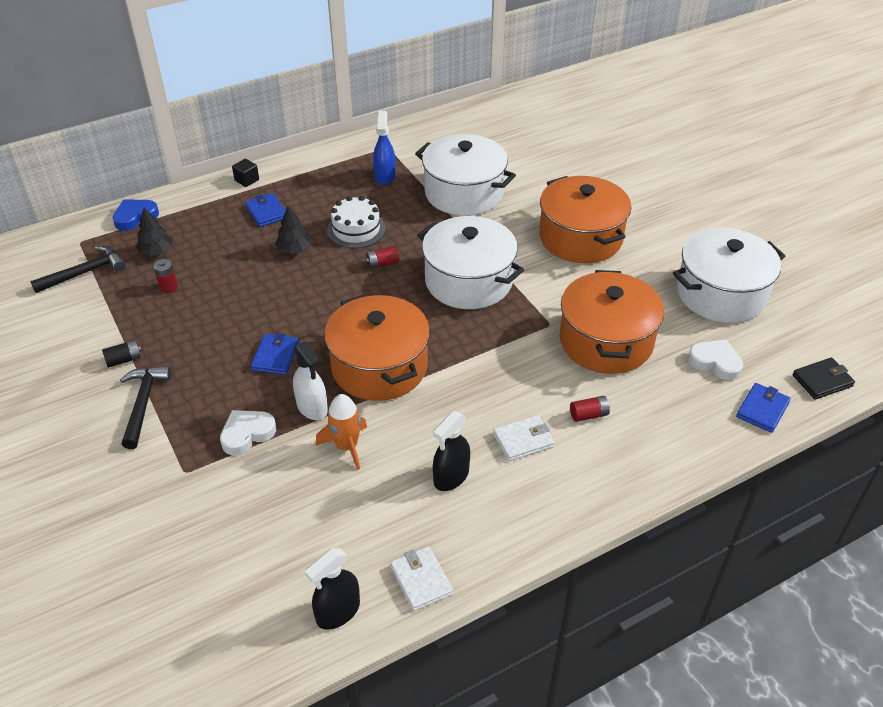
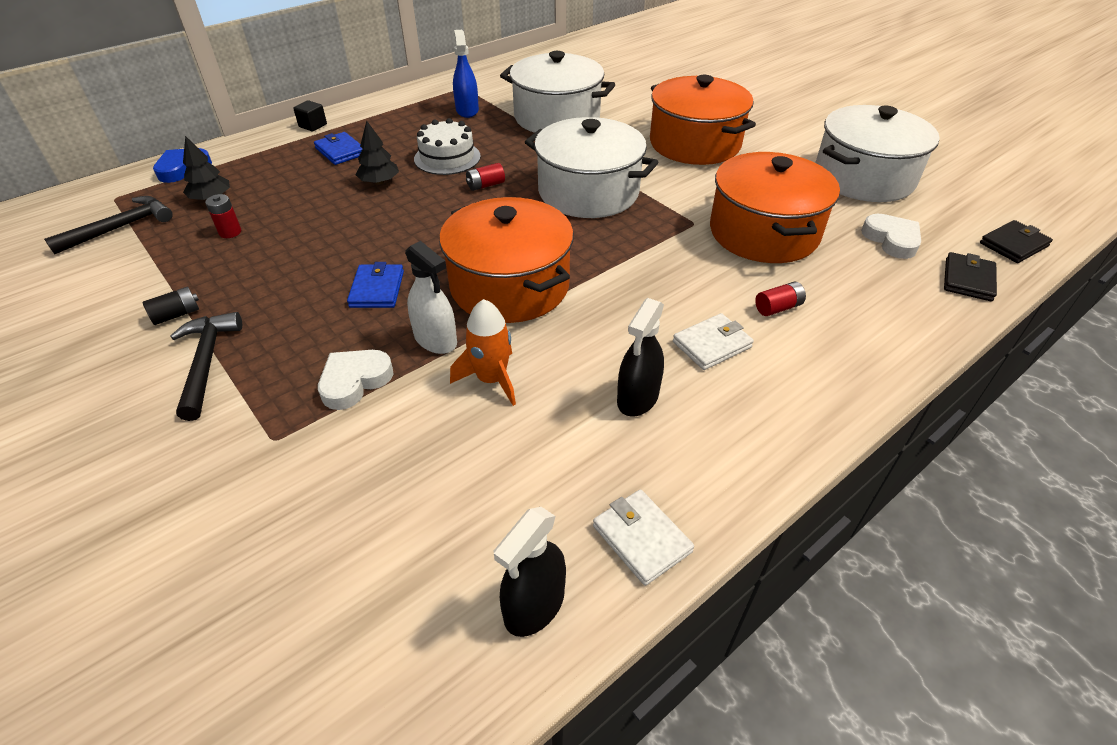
camera: 10 degrees left, 0 degrees up
white heart [688,340,743,380] -> white heart turned 45 degrees clockwise [861,214,921,259]
blue wallet [736,383,791,433] -> black wallet [944,252,997,301]

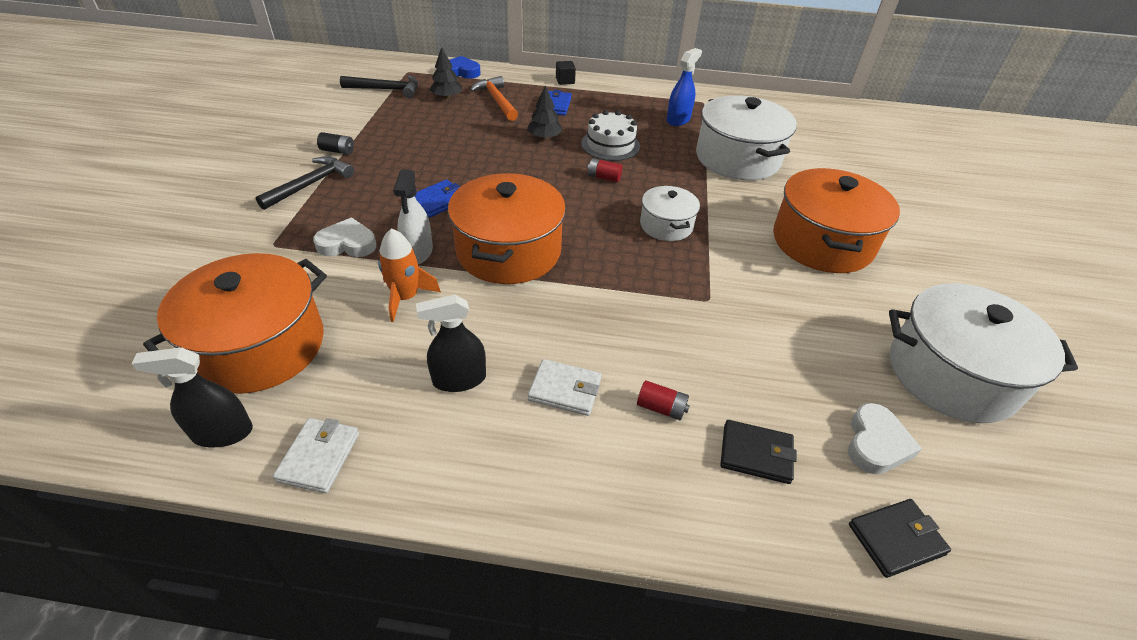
camera: 45 degrees right, 0 degrees up
red battery [205,194,241,238] -> none
white pot [525,117,658,218] -> white pot [640,186,700,241], size x0.55
orange pot [710,152,840,263] -> orange pot moved to [143,253,327,394]
black wallet [980,220,1053,263] -> black wallet moved to [720,420,797,484]
none -> orange hammer [470,76,518,121]

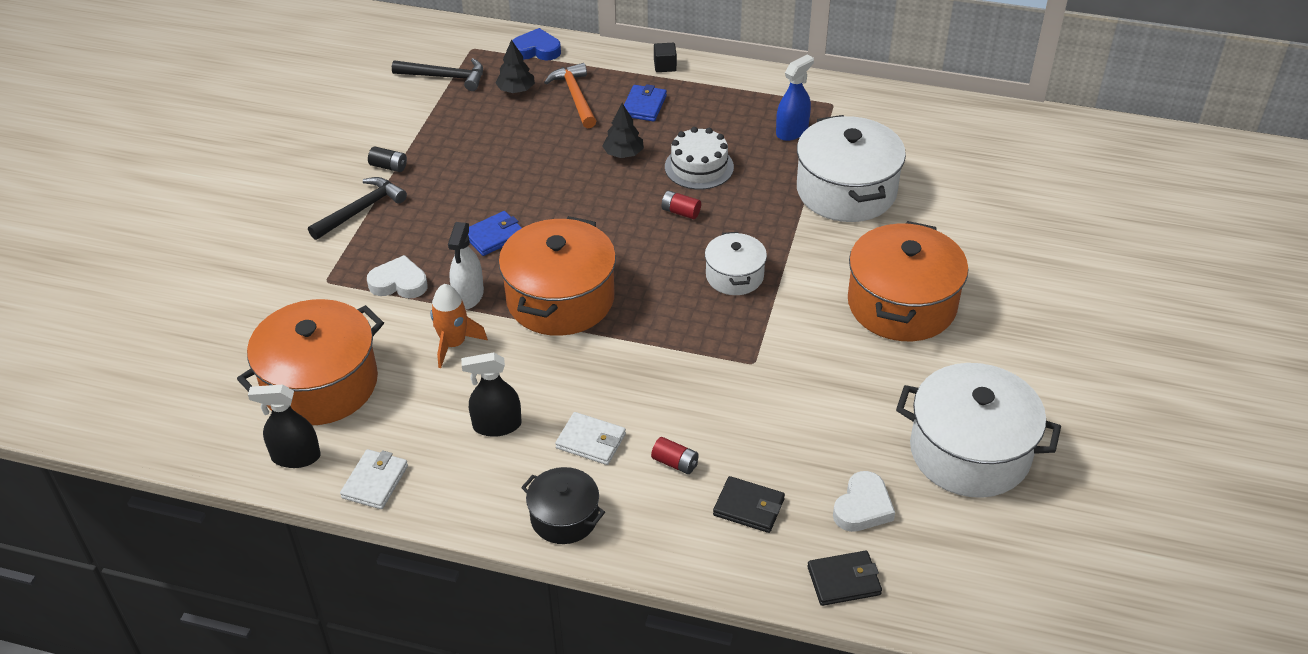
camera: 10 degrees right, 0 degrees up
none -> black pot [521,467,605,544]

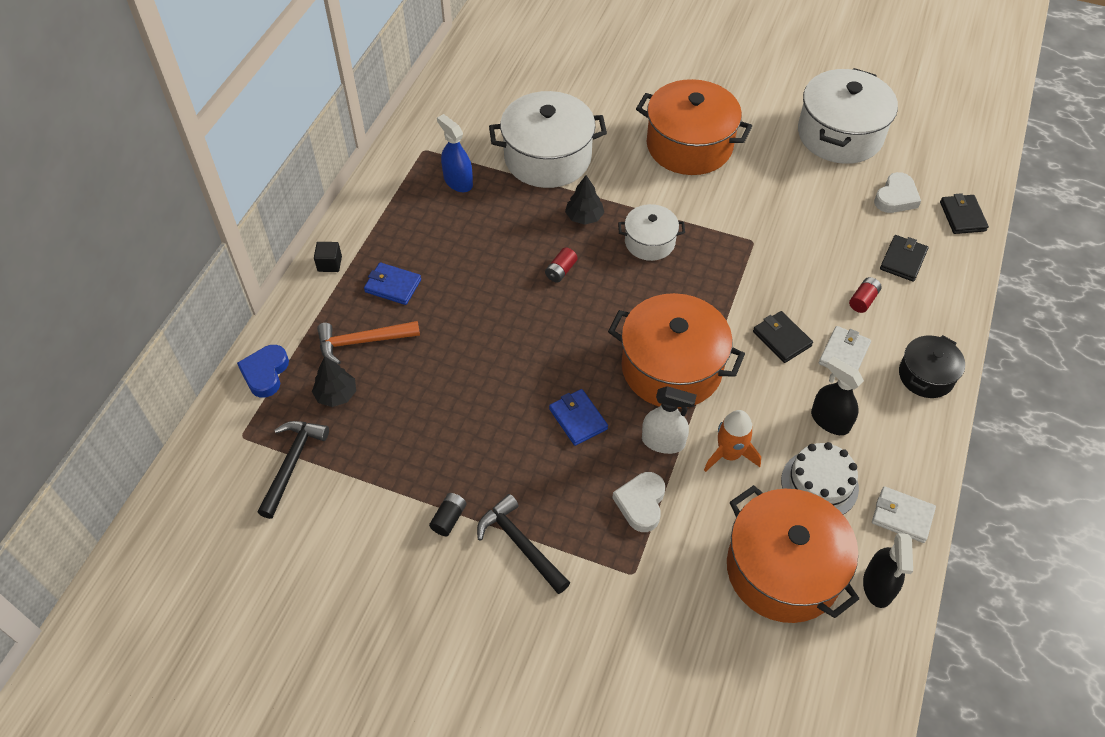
camera: 85 degrees left, 10 degrees up
black spray bottle [461,352,522,437] -> black spray bottle turned 135 degrees clockwise [811,357,864,435]
black tree [602,103,644,158] -> black tree moved to [565,175,604,225]
white cake [665,127,734,190] -> white cake moved to [781,442,859,515]
white heart [833,471,895,532] -> white heart turned 90 degrees clockwise [874,172,921,213]
none -> black wallet [753,311,813,363]

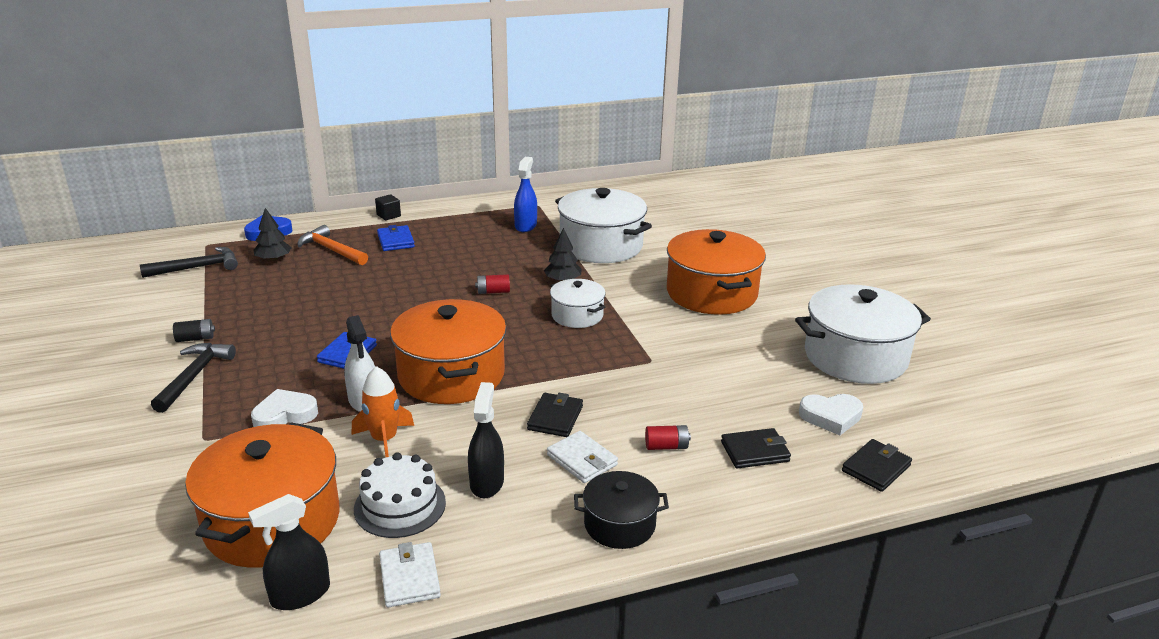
camera: 50 degrees right, 25 degrees down
white wallet [819,326,871,370] -> white wallet turned 60 degrees clockwise [547,431,618,483]

